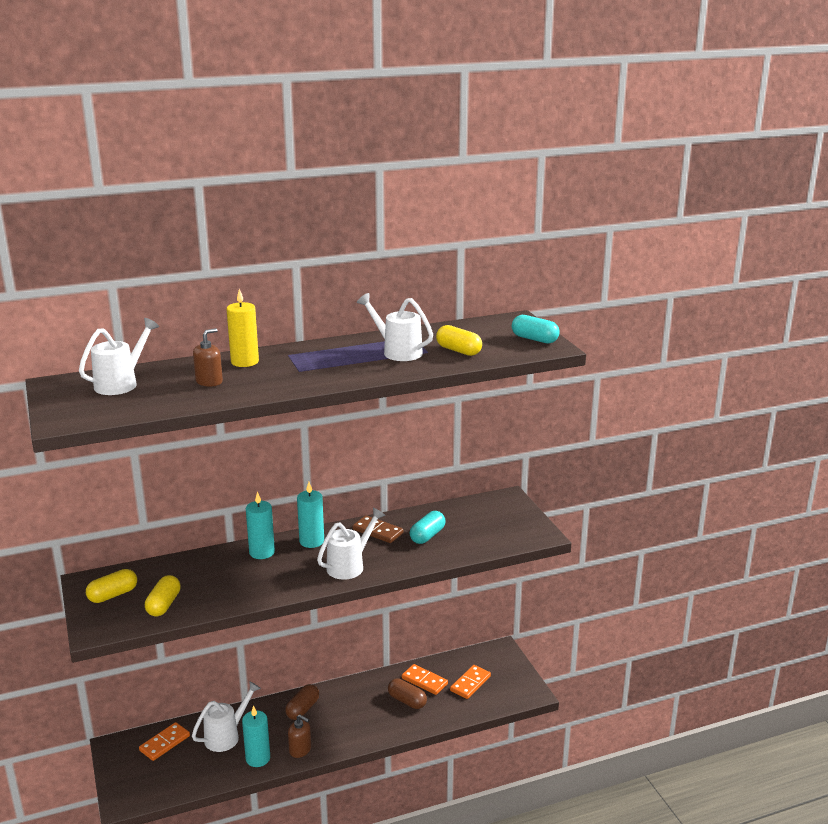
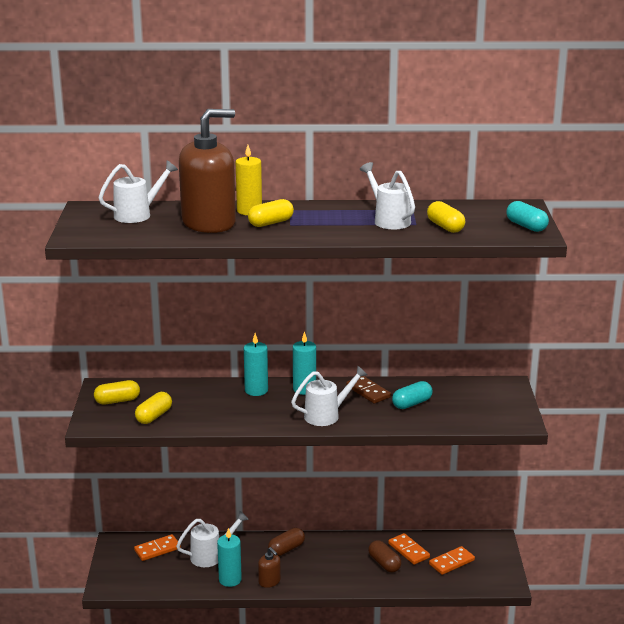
camera: 20 degrees right, 0 degrees up
brown soap dispenser [193,328,223,387] -> brown soap dispenser [179,109,236,233], size x2.39
none -> yellow capsule [248,199,294,227]

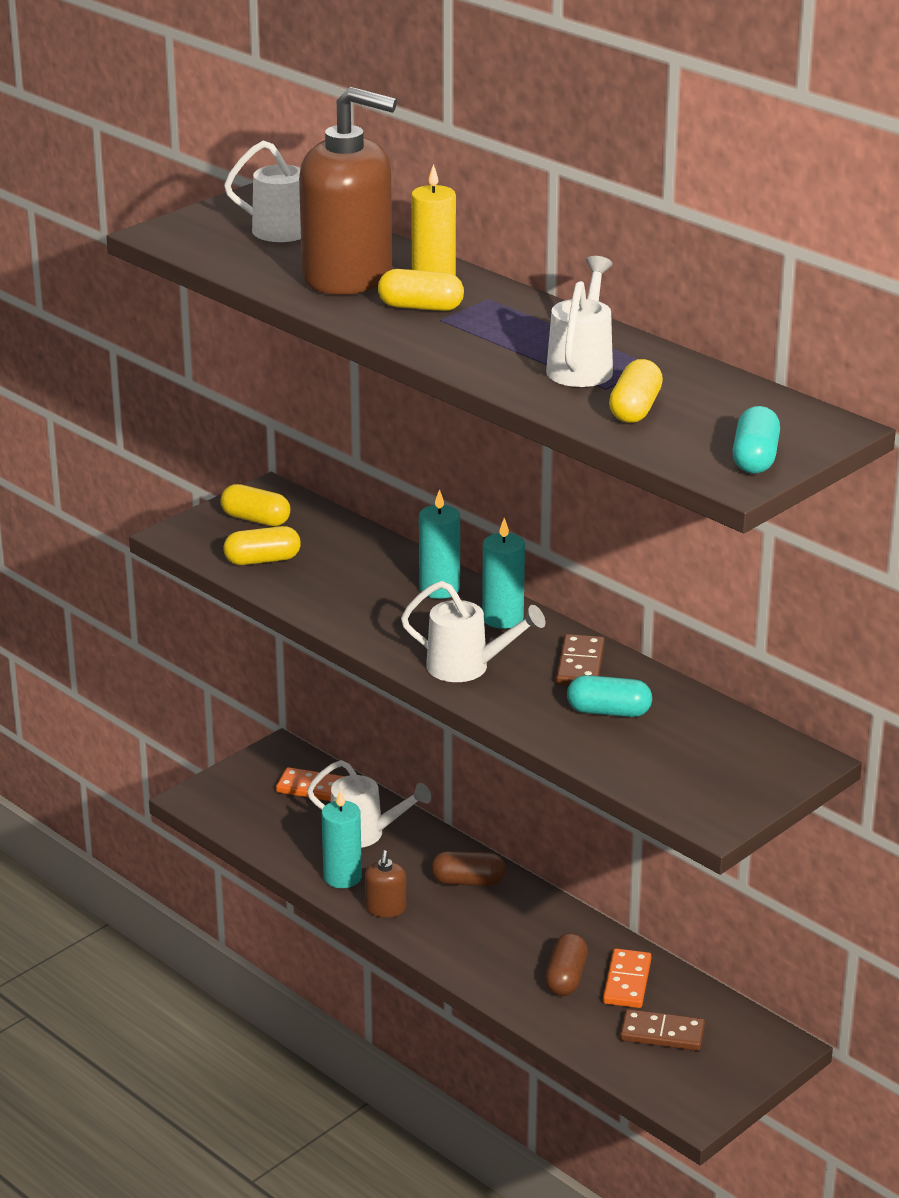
camera: 45 degrees right, 5 degrees up
orange domino [429,546,475,575] -> brown domino [620,1009,705,1051]

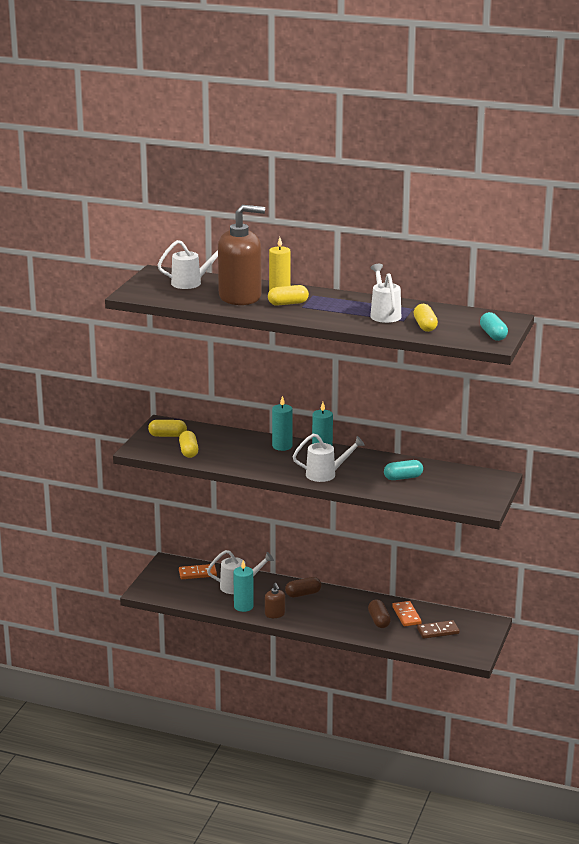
camera: 25 degrees left, 5 degrees down
yellow capsule [224,526,301,565] -> yellow capsule turned 60 degrees counterclockwise [179,431,199,458]
brown domino [556,634,605,686] -> none

